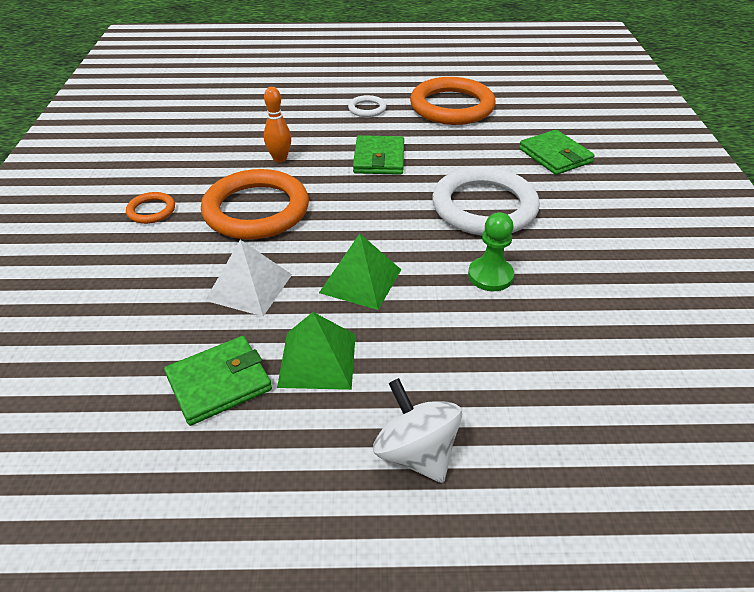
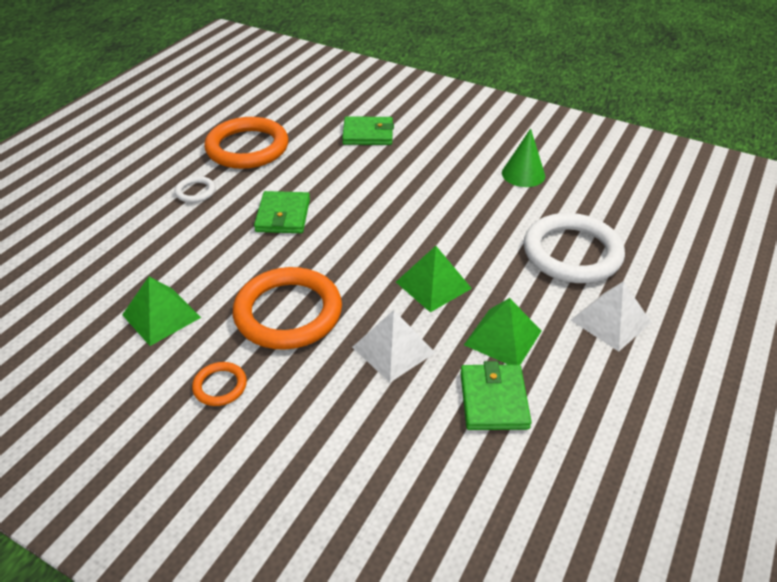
camera: 60 degrees left, 0 degrees up
orange bowling pin [264,87,291,163] -> none
green wallet [353,135,404,175] -> green wallet turned 60 degrees clockwise [254,191,310,233]
white spinning top [373,378,462,483] -> white pyramid [571,281,652,351]
white ring [432,166,540,235] -> white ring moved to [524,213,625,283]
green pawn [468,212,514,291] -> none
none -> green pyramid [122,277,201,346]
none -> green cone [502,128,545,187]

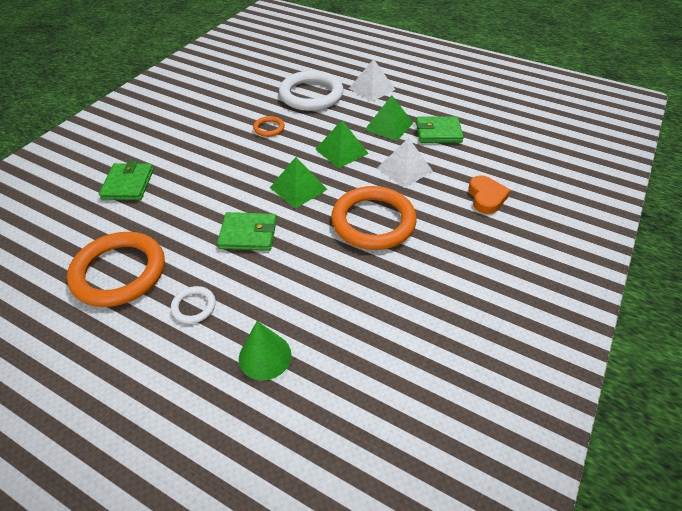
camera: 90 degrees left, 5 degrees up
green pyramid [122,277,201,346] -> green pyramid moved to [270,157,328,209]
orange ring [192,362,247,406] -> orange ring moved to [253,116,285,137]
green cone [502,128,545,187] -> green cone moved to [239,321,291,381]
none -> orange heart [468,175,511,214]

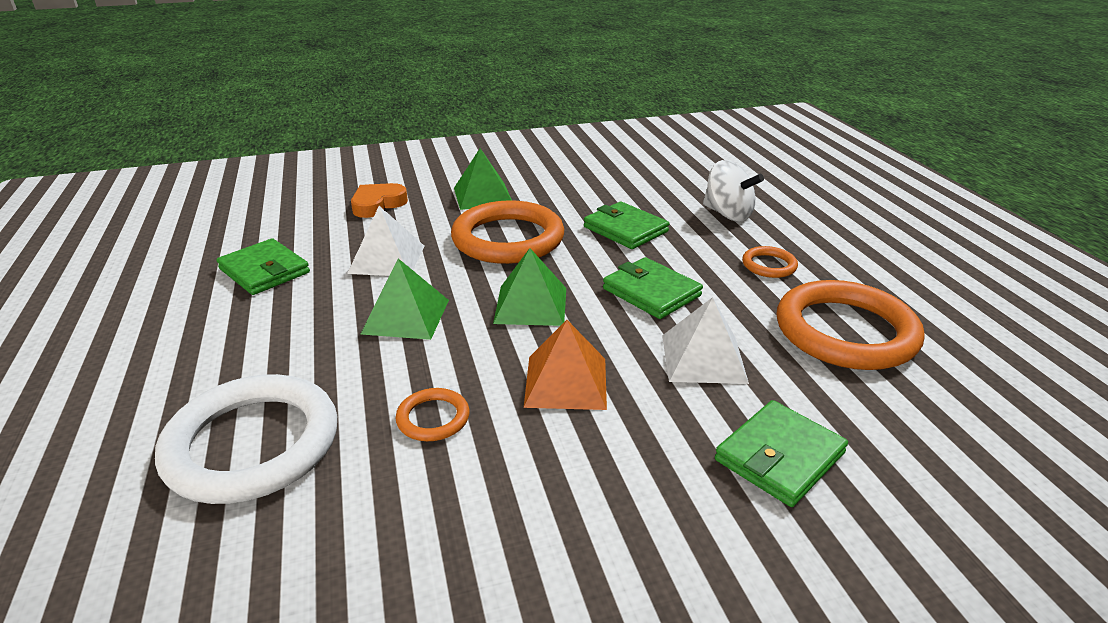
camera: 135 degrees left, 15 degrees down
white ring [171,286,216,324] -> orange ring [742,246,798,278]
green cone [239,321,291,381] -> white spinning top [703,160,764,221]
white pyramid [349,59,395,102] -> white pyramid moved to [662,297,749,384]
green pyramid [365,95,413,141] -> green pyramid moved to [454,148,512,210]
none -> orange pyramid [524,320,607,410]
none -> green wallet [584,202,669,249]

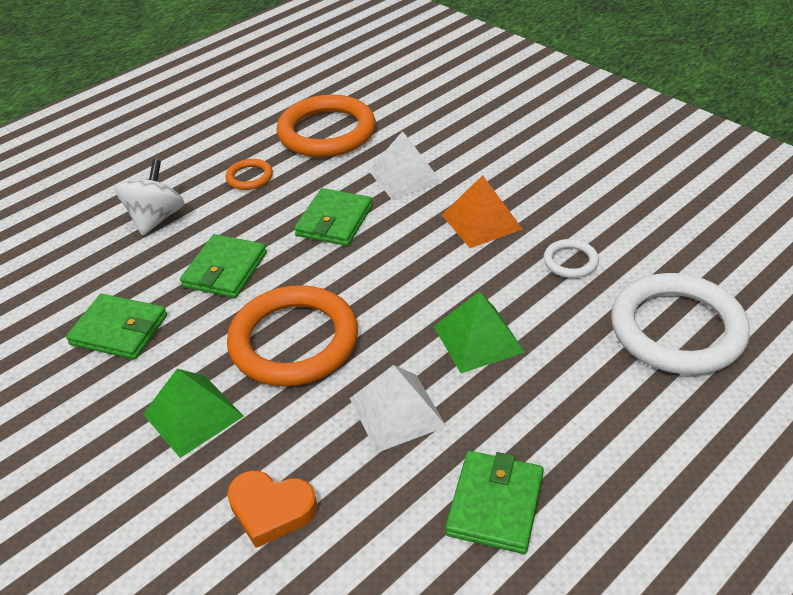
camera: 115 degrees left, 10 degrees up
orange ring [396,388,470,441] -> white ring [544,239,599,278]
green pyramid [493,248,566,326] -> none
green wallet [715,400,848,507] -> green wallet moved to [66,294,167,359]

